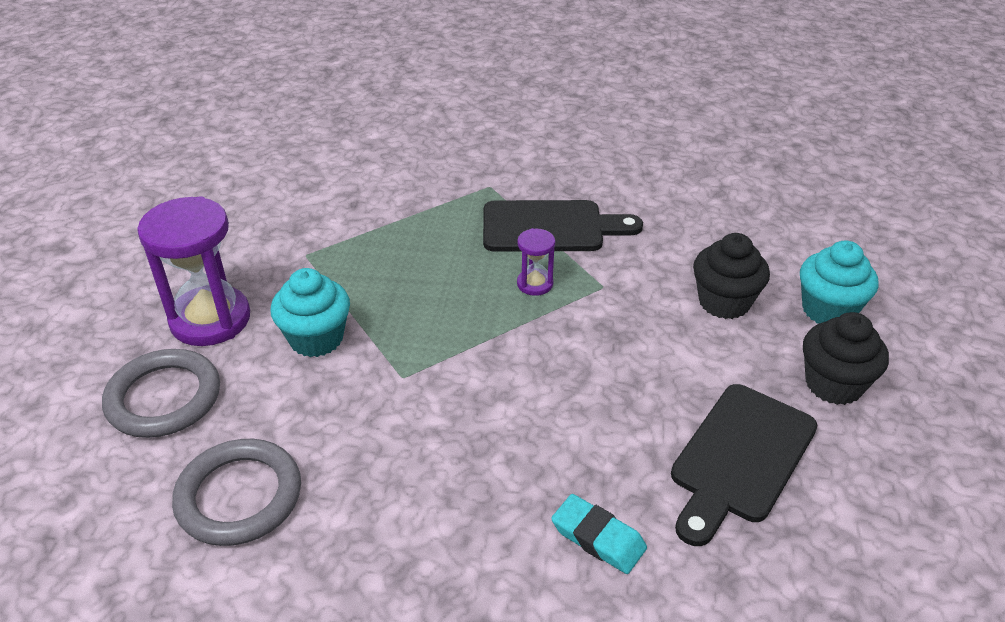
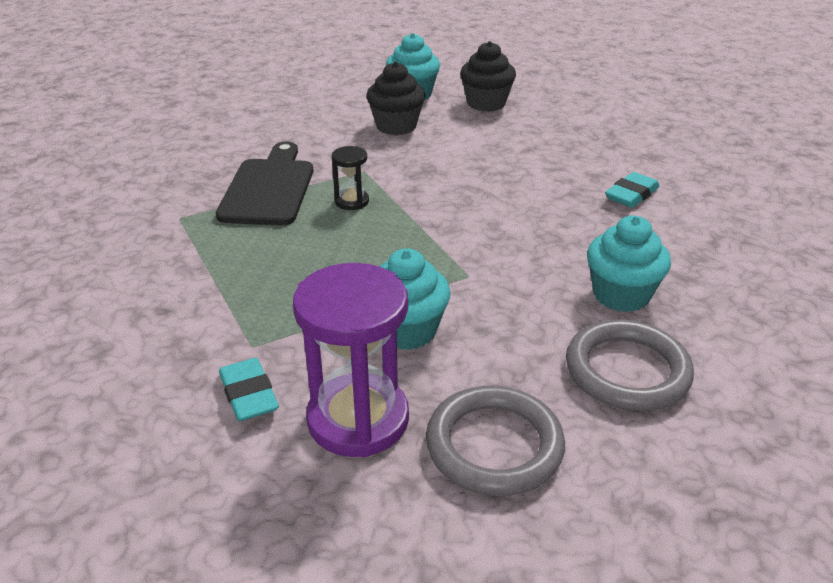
camera: 85 degrees left, 5 degrees down
purple hourglass [517,228,555,296] -> black hourglass [331,146,369,210]
black cutting board [671,384,817,546] -> none
none -> turquoise eraser [219,358,279,421]
none -> turquoise cupcake [587,216,671,312]

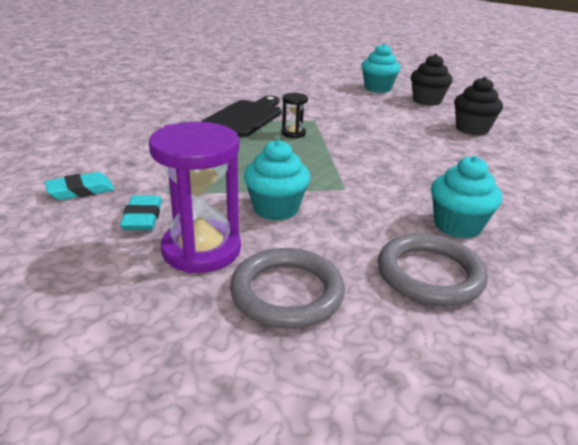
camera: 20 degrees right, 5 degrees down
black cupcake [366,62,425,135] -> black cupcake moved to [454,77,503,136]
turquoise eraser [605,172,660,208] -> turquoise eraser moved to [45,172,114,200]

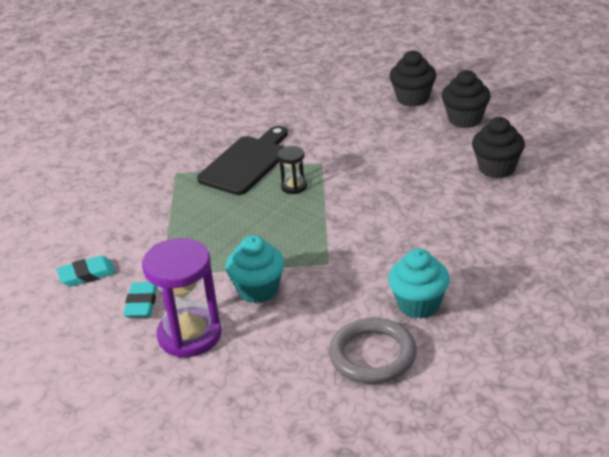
camera: 10 degrees right, 5 degrees up
grey ring [230,248,345,329] -> none
turquoise cupcake [361,43,401,93] -> black cupcake [389,50,436,107]

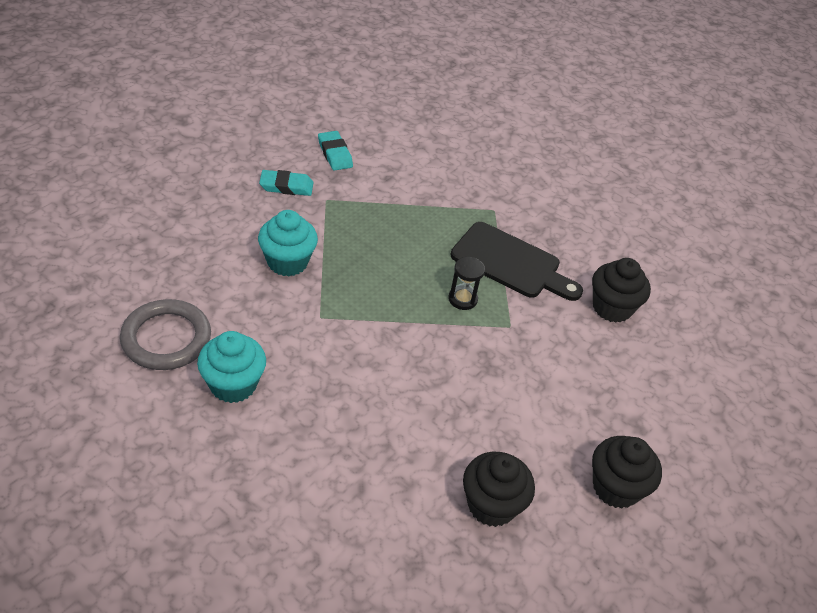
camera: 80 degrees right, 10 degrees up
purple hourglass [142,238,222,358] -> none
black cupcake [389,50,436,107] -> black cupcake moved to [592,258,651,323]

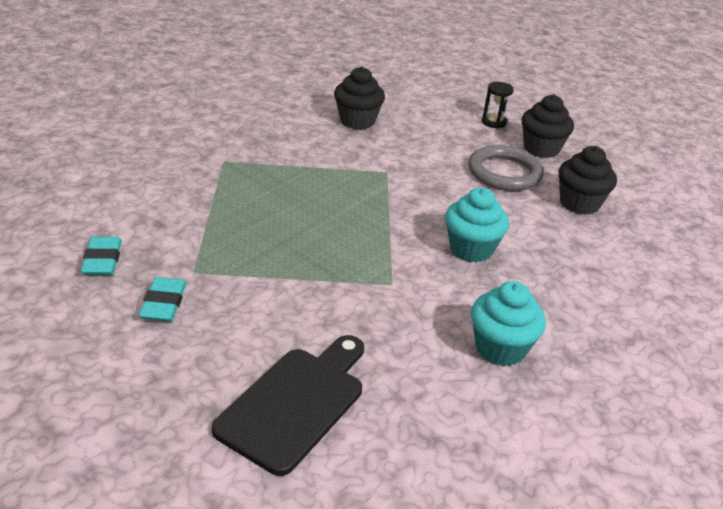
camera: 85 degrees left, 10 degrees down
grey ring [120,299,211,370] -> grey ring moved to [468,145,544,191]
turquoise cupcake [258,210,318,276] -> turquoise cupcake moved to [445,187,509,262]
turquoise eraser [318,131,353,171] -> turquoise eraser turned 75 degrees counterclockwise [81,237,122,275]
black hourglass [448,257,485,310] -> black hourglass moved to [482,82,514,129]
black cutting board [451,222,583,301] -> black cutting board moved to [212,335,364,476]

